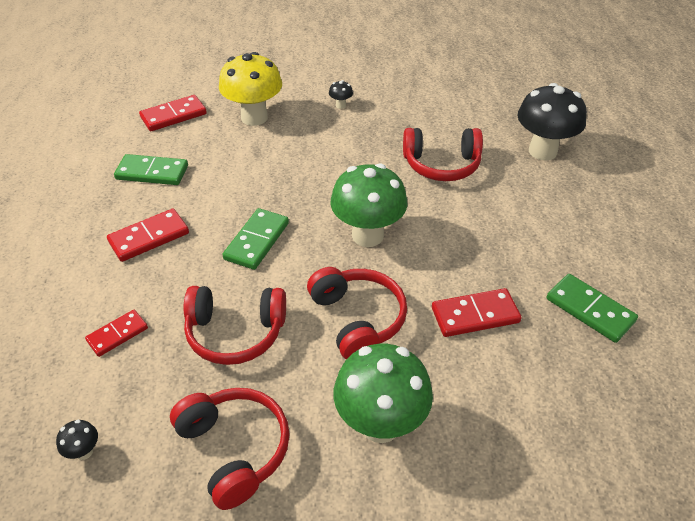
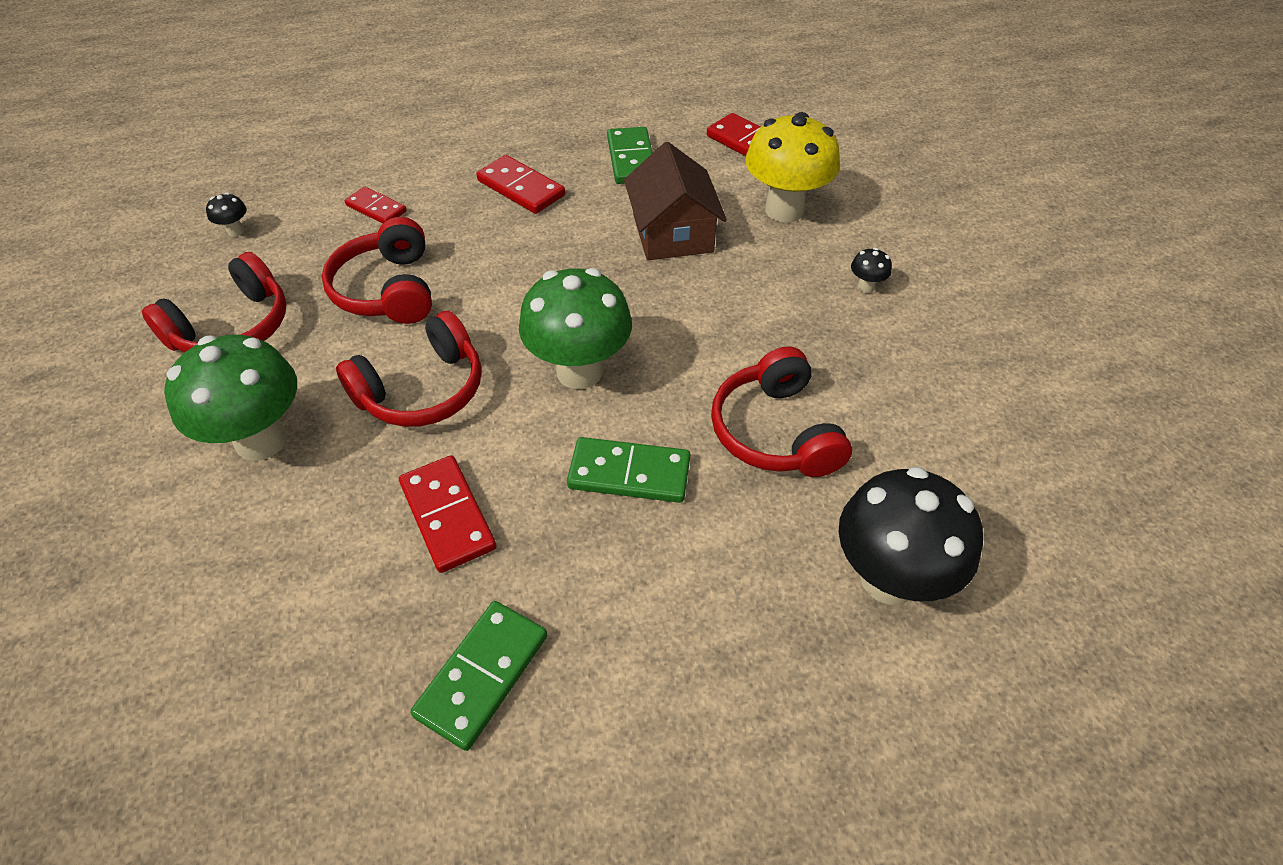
camera: 75 degrees right, 5 degrees up
green domino [222,208,289,270] -> green domino moved to [567,437,690,503]
none -> brown house [624,142,727,260]

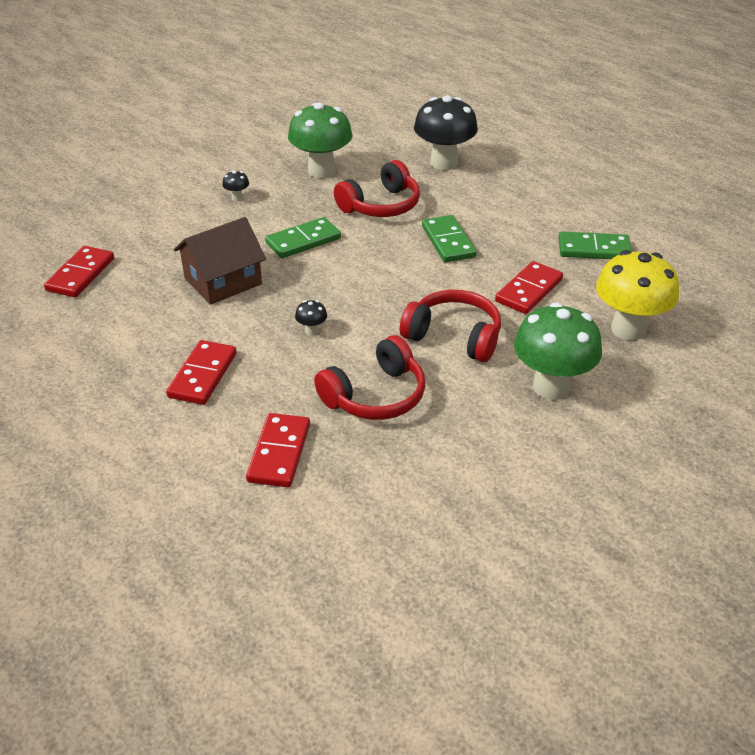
camera: 115 degrees left, 10 degrees down
red headphones [142,252,287,353] -> none
black mushroom [206,193,247,236] -> black mushroom moved to [295,300,327,336]
red domino [344,187,407,224] -> red domino [246,413,310,487], size x1.51
green mushroom [519,268,632,389] -> green mushroom moved to [288,103,352,178]
green domino [607,127,653,184] -> green domino moved to [265,217,341,258]
yellow mushroom [745,112,840,222] -> yellow mushroom moved to [596,250,679,340]

